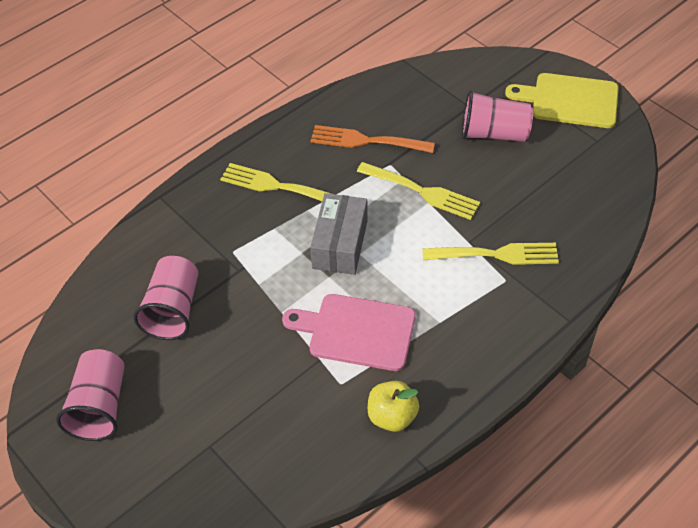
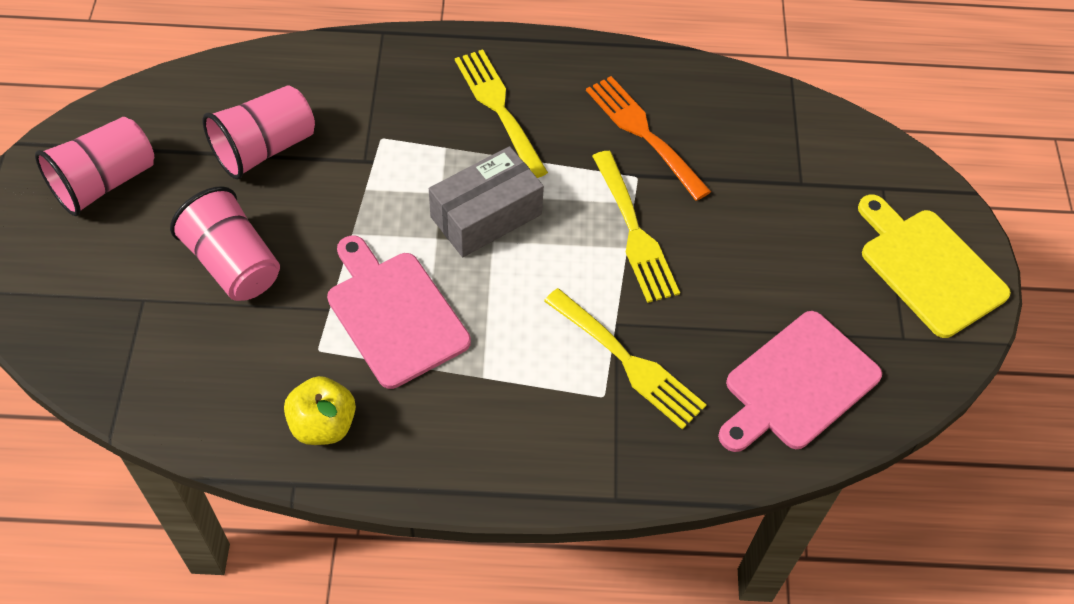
camera: 40 degrees right, 5 degrees up
pink cup [462,90,533,142] -> pink cup moved to [170,186,280,301]
none -> pink cutting board [718,311,882,452]

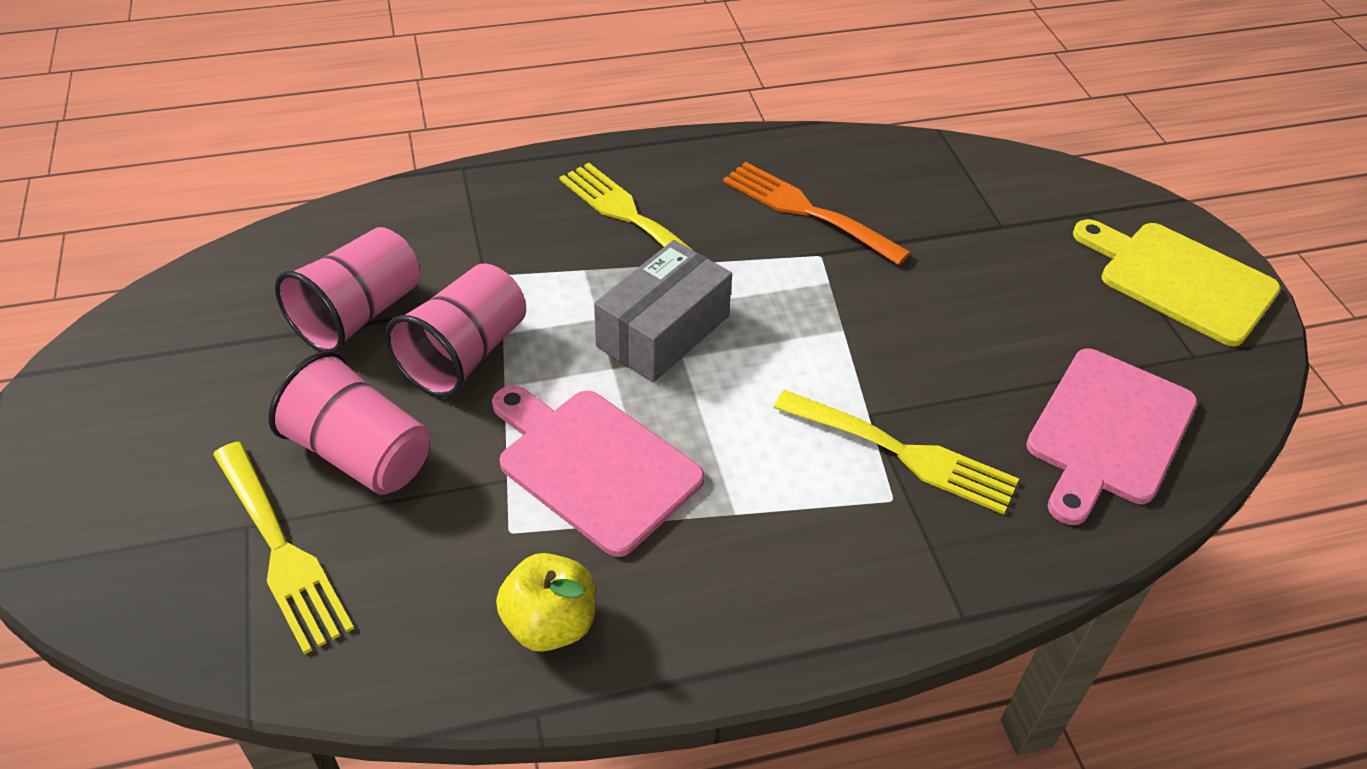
camera: 15 degrees left, 10 degrees down
pink cup [35,117,154,216] -> pink cup moved to [385,264,526,398]
yellow fork [592,151,680,303] -> yellow fork moved to [213,442,354,655]

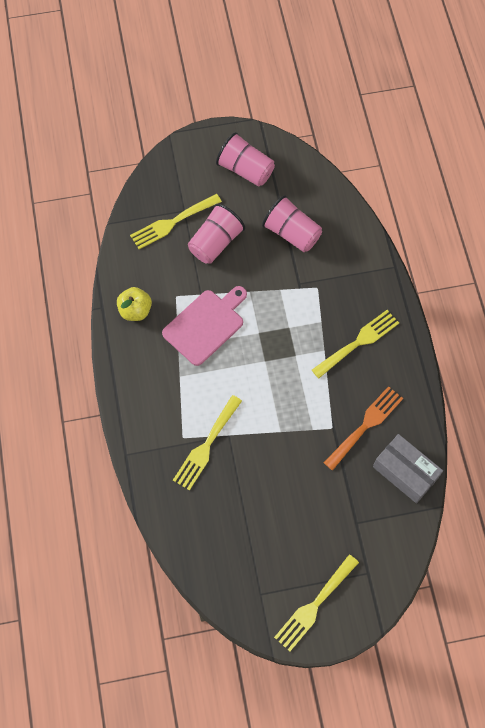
camera: 95 degrees right, 20 degrees up
pink cup [385,264,526,398] -> pink cup moved to [216,132,275,187]
grey box [594,240,732,382] -> grey box moved to [373,434,443,503]
pink cutting board [1026,349,1197,525] -> none
yellow cutting board [1073,219,1281,346] -> yellow fork [274,554,359,651]

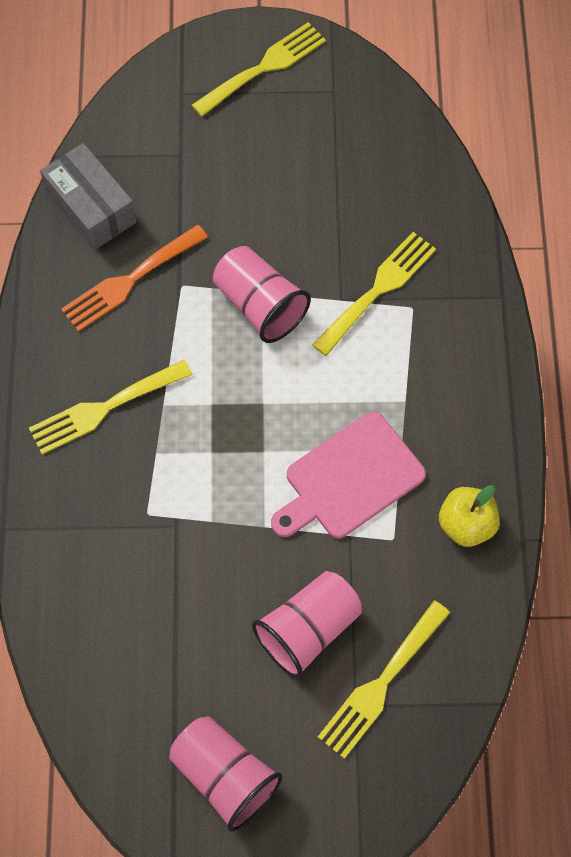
camera: 170 degrees left, 0 degrees up
yellow fork [130,194,222,249] -> yellow fork turned 150 degrees clockwise [318,600,450,759]
pink cup [262,195,322,252] -> pink cup moved to [213,246,311,343]

